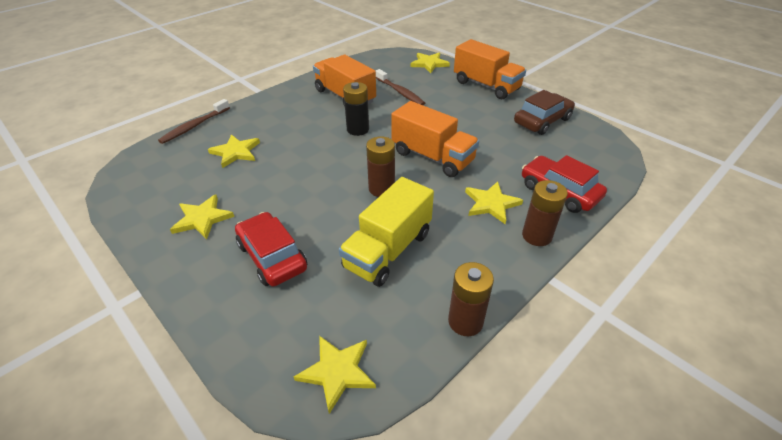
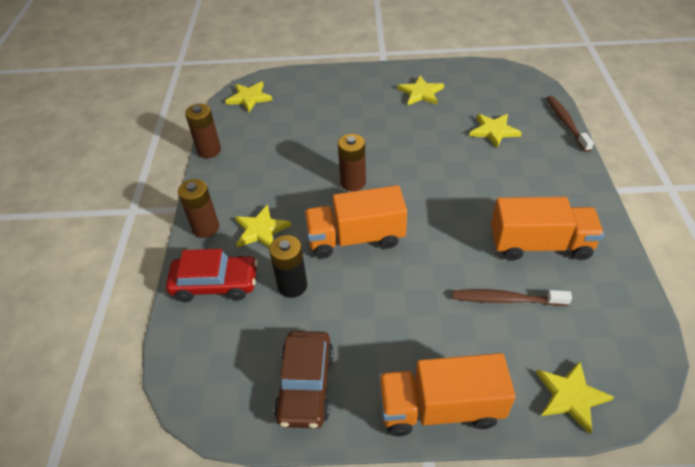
camera: 135 degrees right, 5 degrees up
red car [235,212,307,287] -> none
yellow truck [339,177,434,287] -> none
black battery [343,82,369,136] -> black battery moved to [269,235,307,298]

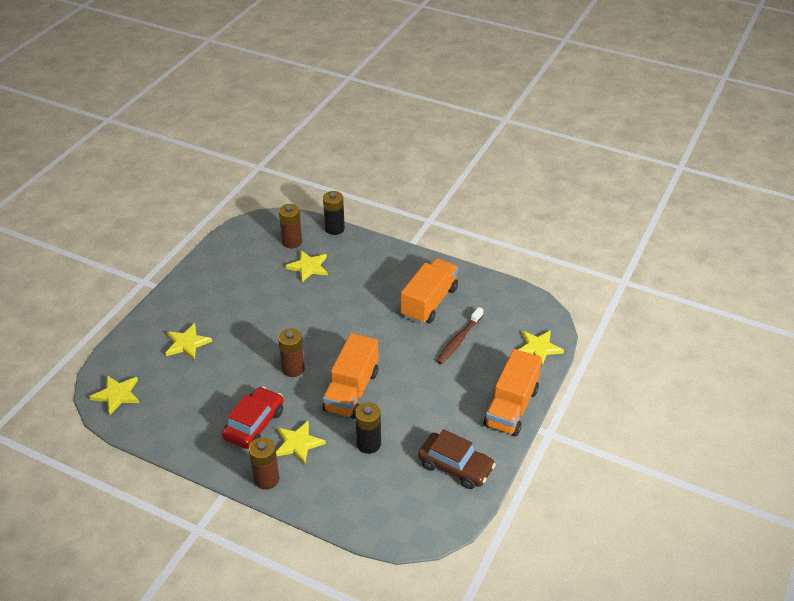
camera: 65 degrees left, 5 degrees down
red car [166,249,258,302] -> red car moved to [222,387,284,449]
brown battery [185,104,221,158] -> brown battery moved to [279,204,302,248]
yellow star [398,76,444,105] -> yellow star moved to [165,323,212,360]
brown toothbrush [546,96,594,152] -> black battery [323,191,345,235]

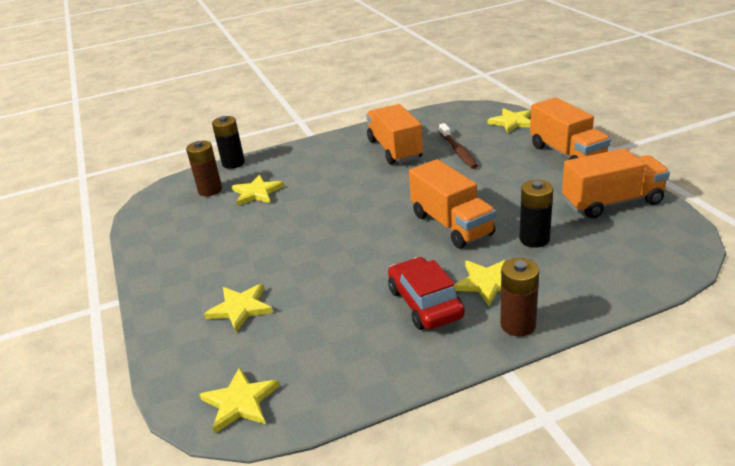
camera: 45 degrees left, 10 degrees down
brown battery [278,328,305,377] -> none
brown car [418,429,496,489] -> orange truck [562,148,670,218]

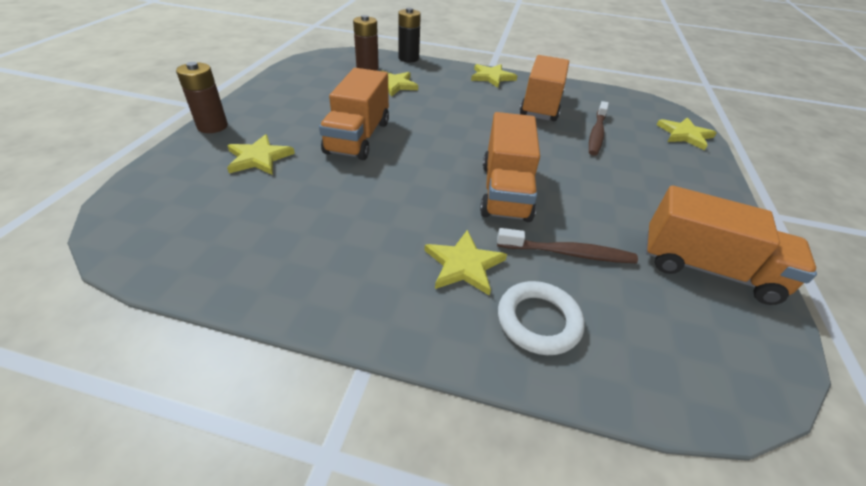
camera: 30 degrees right, 10 degrees up
yellow star [199,367,280,434] -> yellow star moved to [471,64,517,88]
red car [388,257,465,330] -> none
brown battery [500,258,539,336] -> brown battery moved to [176,62,228,133]
black battery [519,180,553,248] -> brown toothbrush [497,228,638,263]
orange truck [530,97,611,160] -> orange truck moved to [319,68,389,160]
none -> white ring [498,281,585,355]

